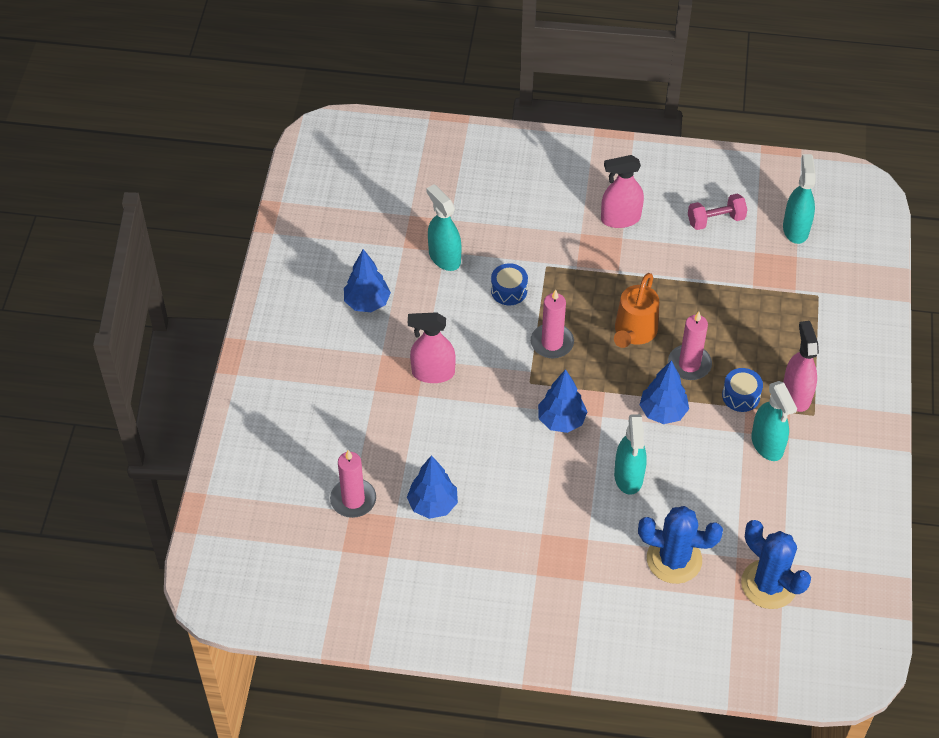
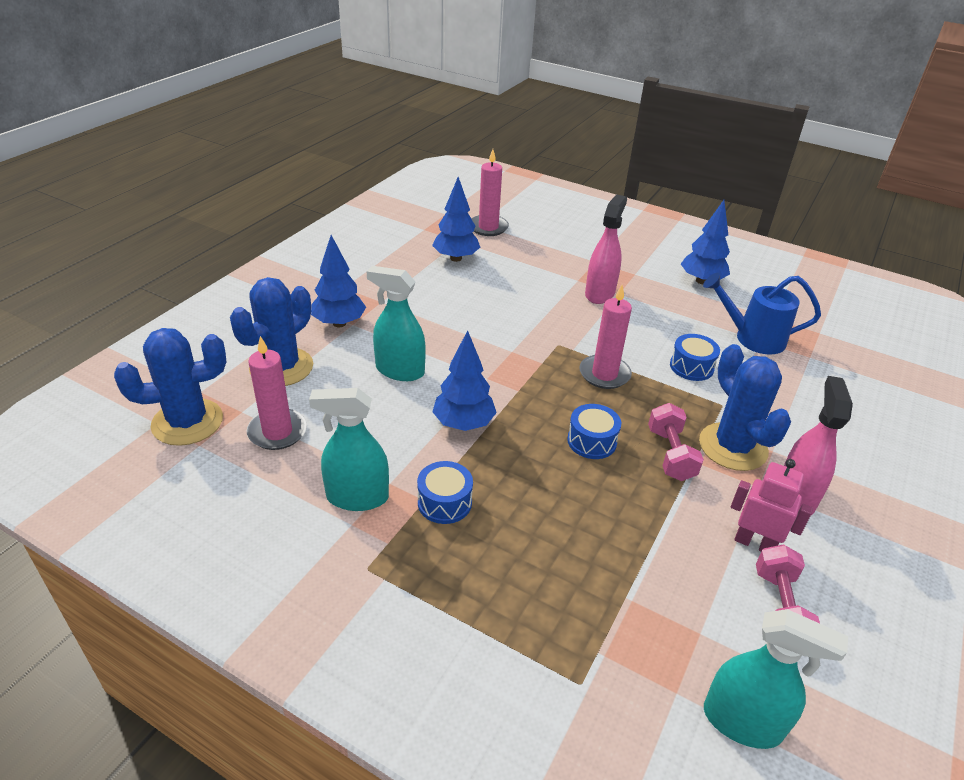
camera: 110 degrees right, 15 degrees down
turquoise spray bottle [426,184,461,271] -> blue watering can [703,273,821,355]
blue tree [538,369,587,433] -> blue tree moved to [311,235,366,327]
orange watering can [614,273,659,348] -> blue drum [567,404,621,459]
pink candle [668,312,712,380] -> pink candle moved to [246,336,307,450]
pink spray bottle [783,321,819,412] -> none
none -> pink dumbbell [648,403,704,481]
none -> blue cactus [699,344,791,471]
none -> pink robot [731,459,813,551]

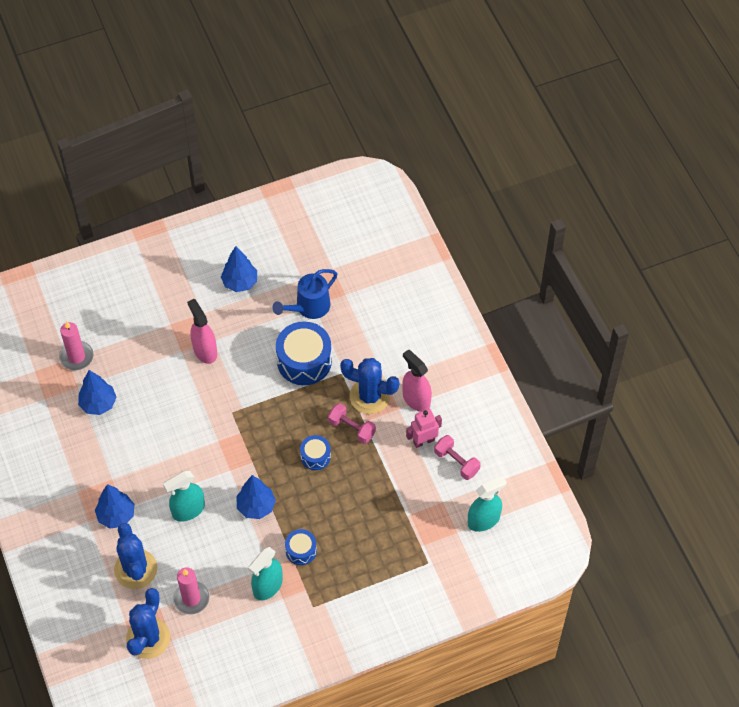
camera: 50 degrees left, 20 degrees up
pink candle [579,285,632,389] -> none
blue drum [670,334,720,381] -> blue drum [276,322,332,385], size x1.87

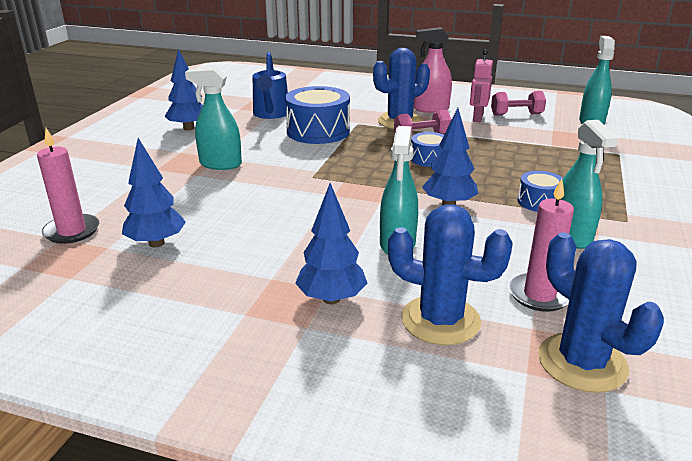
camera: 50 degrees left, 30 degrees down
pink spray bottle [187,299,217,364] -> turquoise spray bottle [185,67,242,170]

